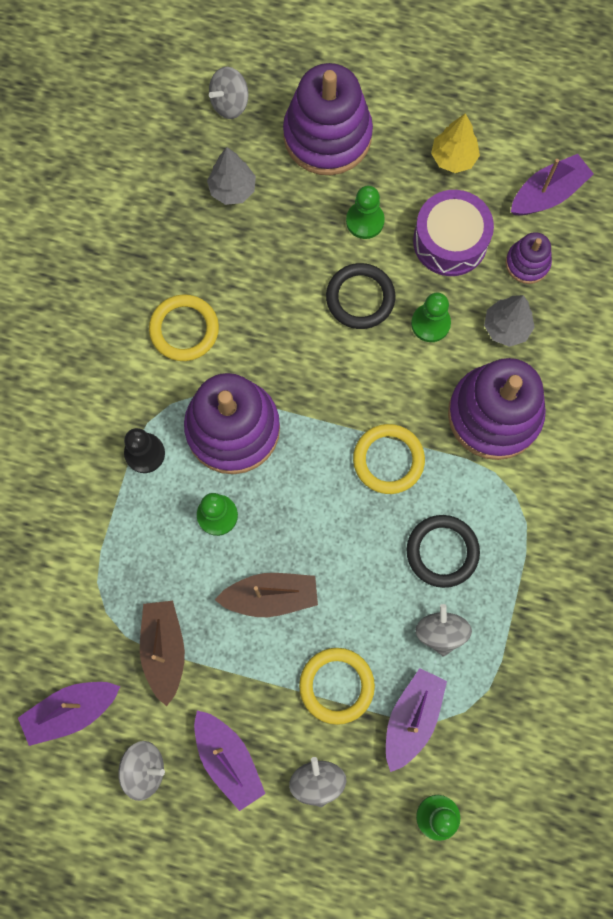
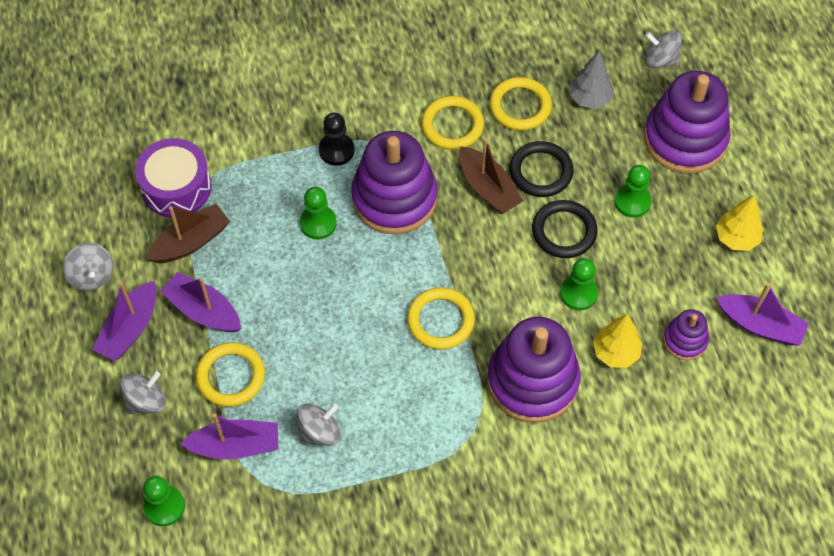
camera: 60 degrees right, 15 degrees down
purple boat [18,682,120,746] -> purple boat moved to [161,272,241,332]
brown boat [215,573,318,617] -> brown boat moved to [459,138,523,214]
black ring [407,515,480,588] -> black ring moved to [510,141,574,197]
purple drum [413,190,494,276] -> purple drum moved to [135,138,212,217]
grey tree [484,295,535,347] -> yellow tree [593,314,642,368]
none -> yellow ring [490,77,552,130]

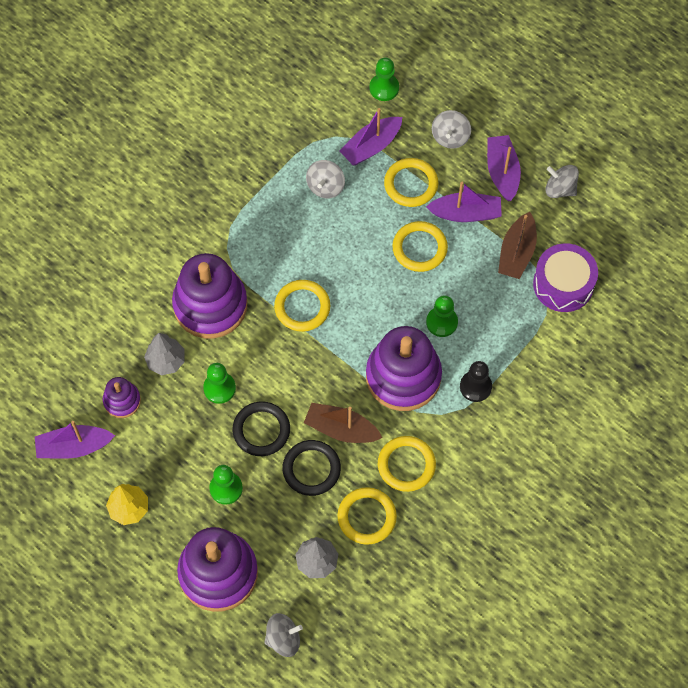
camera: 145 degrees right, 5 degrees up
yellow tree [593,314,642,368] -> grey tree [144,333,185,375]
none -> yellow ring [392,221,448,272]

